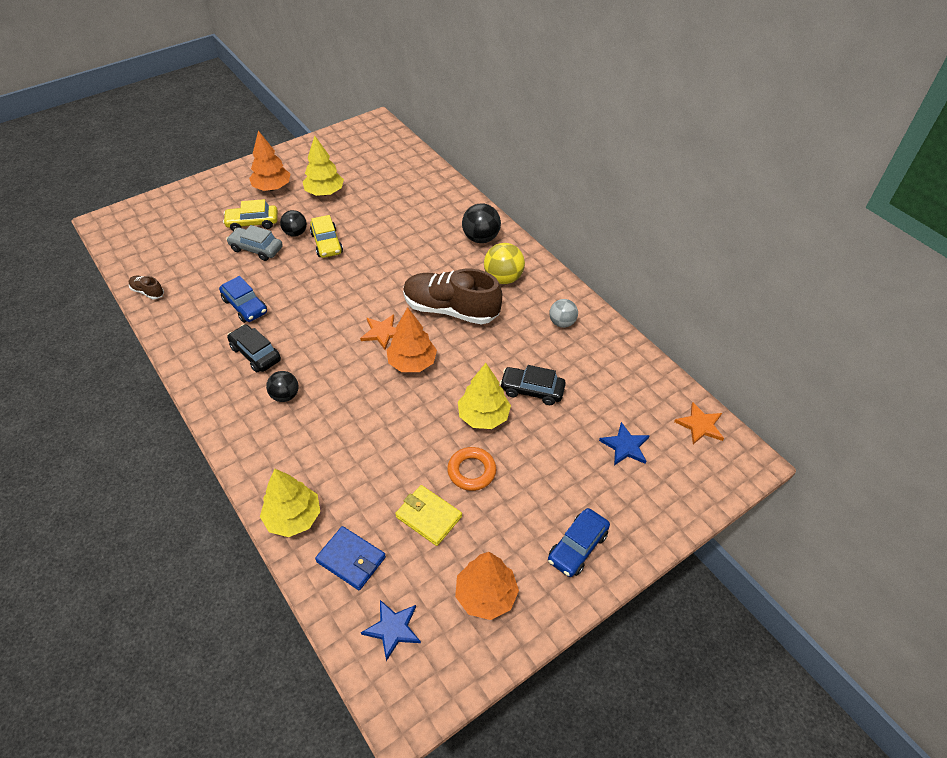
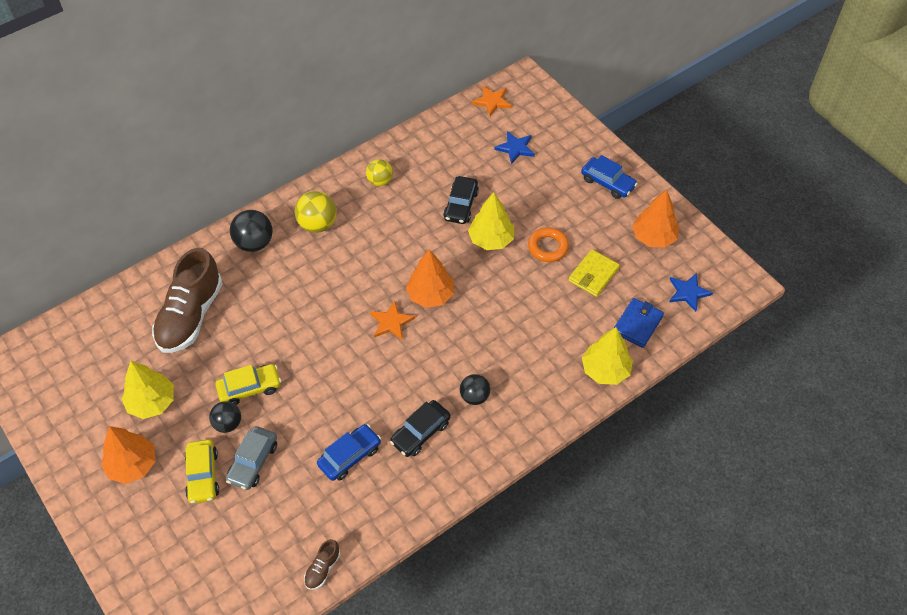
camera: 90 degrees left, 5 degrees up
brown shoe [403,269,502,325] -> brown shoe moved to [152,248,223,353]
grey ball [550,299,578,328] -> yellow ball [366,159,393,186]

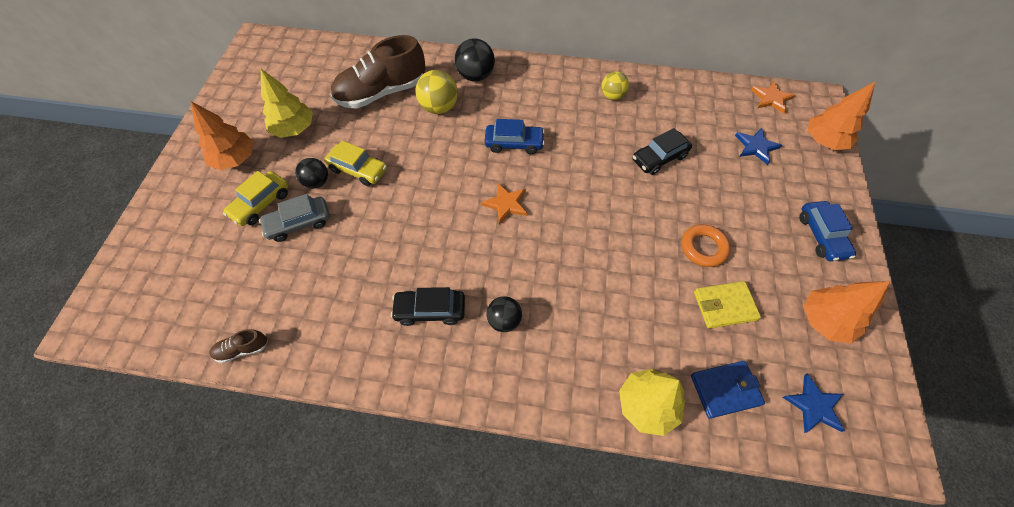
camera: 45 degrees right, 5 degrees up
yellow ball [295,191,337,233] -> yellow ball moved to [416,70,458,114]
blue car [317,424,381,481] -> blue car moved to [485,119,545,154]
orange tree [406,249,454,308] -> orange tree moved to [808,81,876,150]
yellow tree [468,192,514,250] -> none

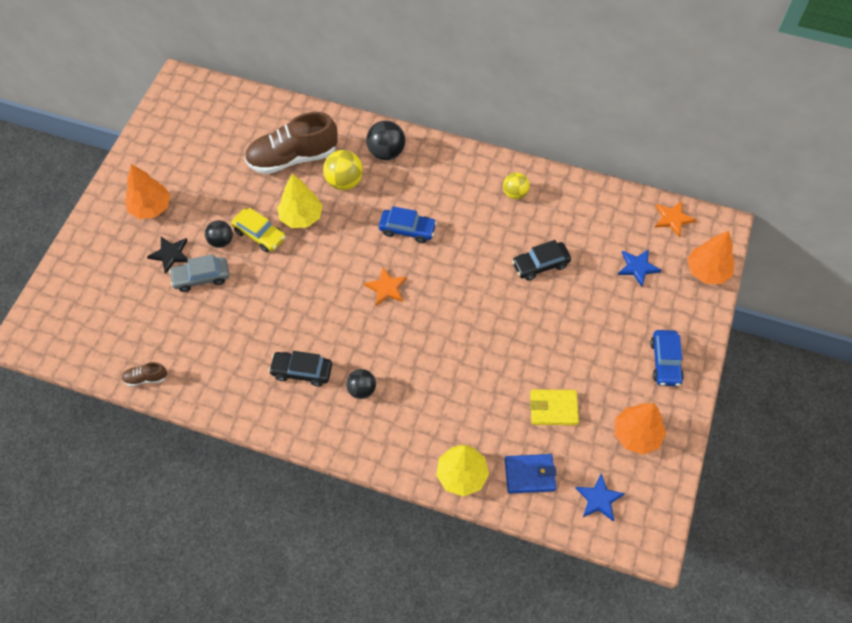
camera: 10 degrees right, 0 degrees up
yellow car [223,171,289,226] -> black star [147,237,188,274]
yellow tree [261,69,313,138] -> yellow tree moved to [277,174,323,228]
orange ring [682,224,730,267] -> none

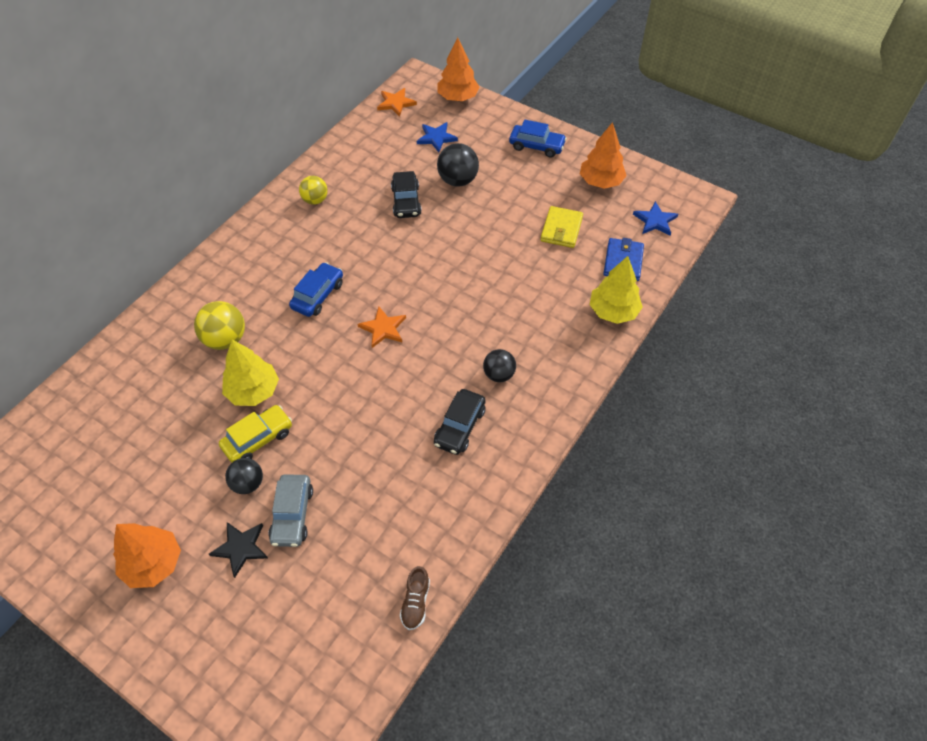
camera: 75 degrees left, 5 degrees down
brown shoe [245,112,338,174] -> none
black ball [366,121,405,160] -> black ball moved to [437,143,479,187]

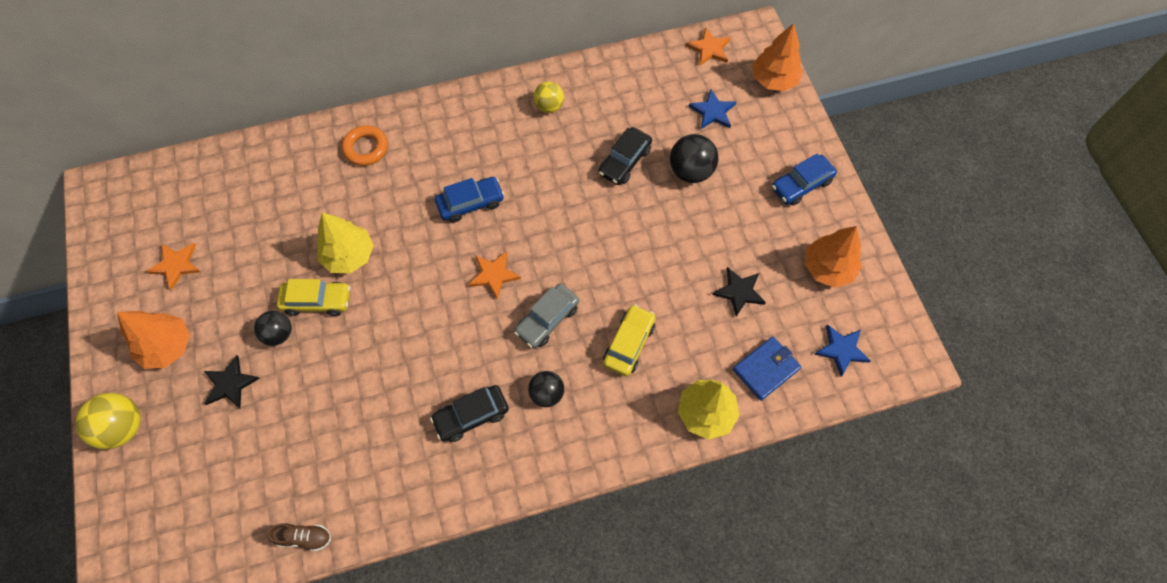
camera: 40 degrees right, 10 degrees up
yellow ball [194,301,245,350] -> yellow ball moved to [75,393,141,449]
grey car [269,474,313,547] -> grey car moved to [514,283,579,348]
brown shoe [400,566,430,630] -> brown shoe turned 135 degrees counterclockwise [267,523,331,551]
blue car [509,120,567,158] -> blue car turned 90 degrees clockwise [772,154,837,206]
yellow wallet [540,206,583,248] -> black star [712,267,766,317]
none -> orange star [146,243,200,290]
none -> orange ring [342,125,388,166]
none -> yellow car [603,304,656,376]

